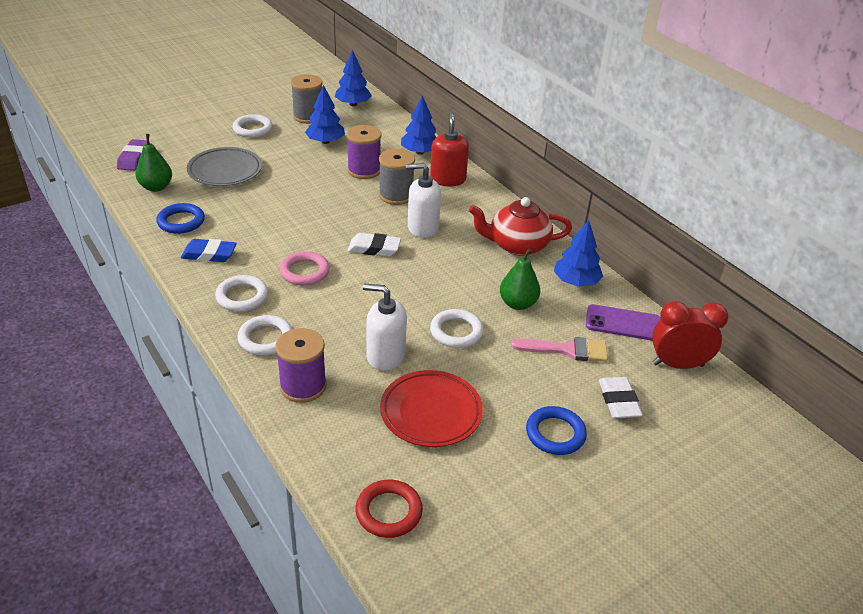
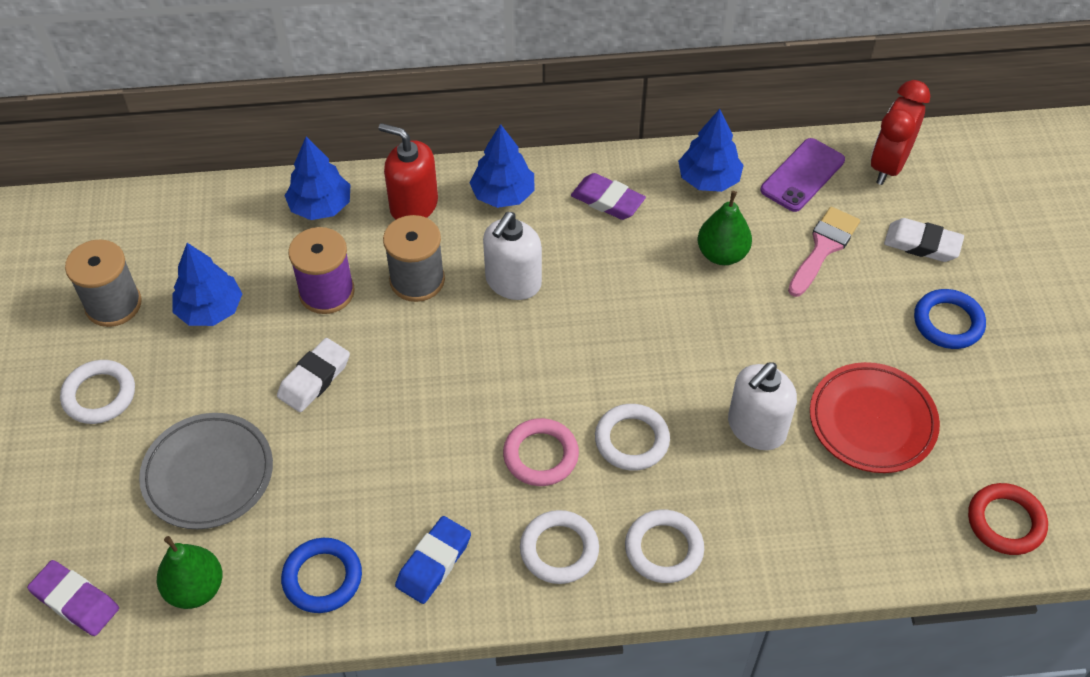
camera: 60 degrees left, 15 degrees up
purple spool [275,328,327,403] -> none
blue tree [335,50,372,106] -> blue tree moved to [470,124,535,208]
white eraser [348,233,401,257] -> white eraser moved to [277,338,350,412]
white ring [430,309,484,348] -> white ring moved to [595,404,670,471]
red teapot [469,197,572,256] -> purple eraser [571,173,646,220]

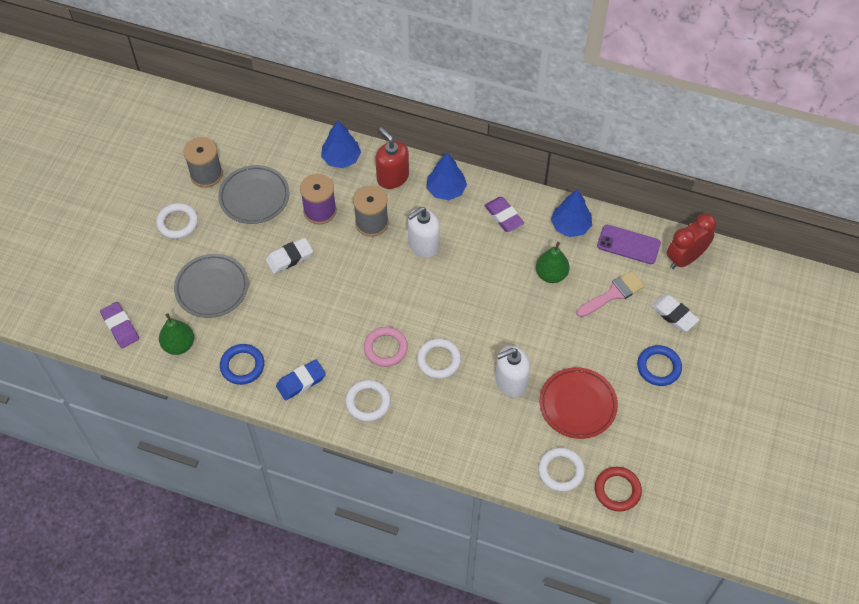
camera: 25 degrees right, 5 degrees up
blue tree [173,243,242,326] -> grey plate [218,165,290,224]
white ring [625,510,704,583] -> white ring moved to [538,448,585,492]
purple phone [760,138,845,212] -> purple phone turned 45 degrees clockwise [597,225,661,264]

